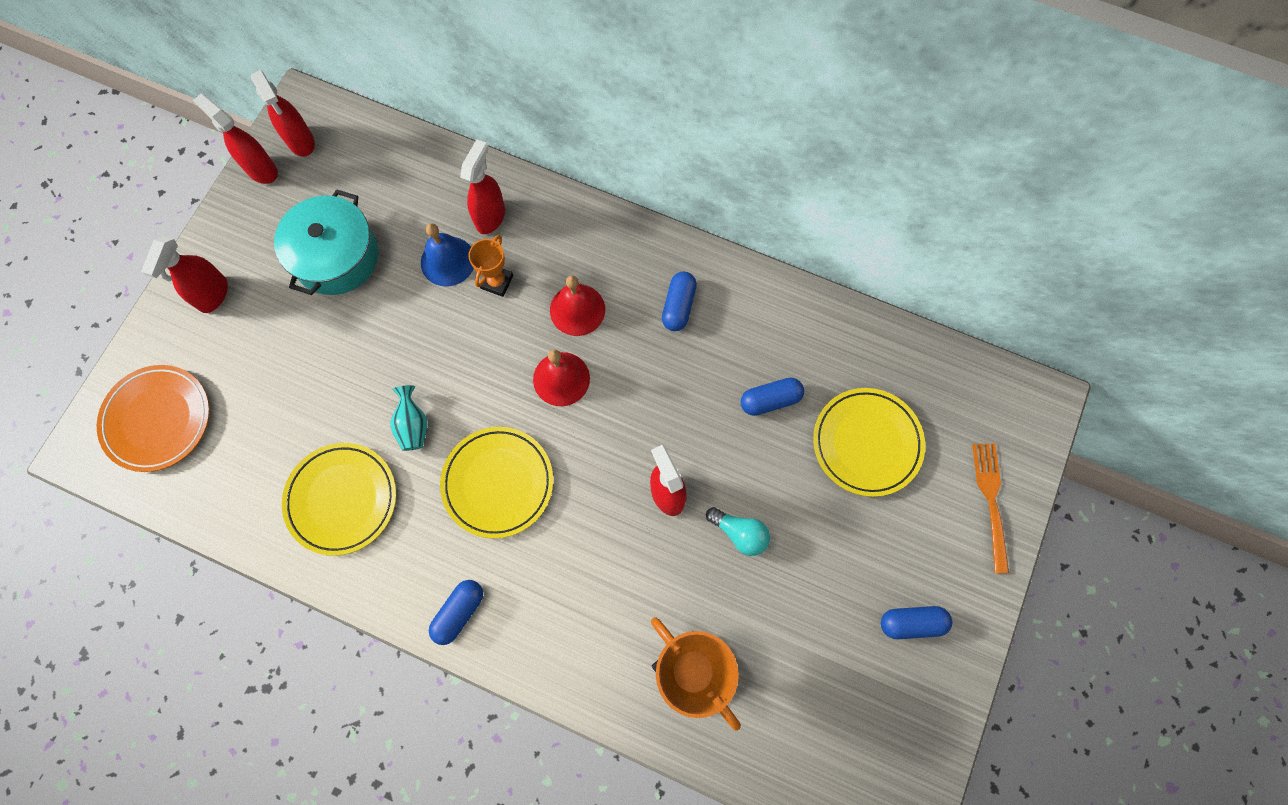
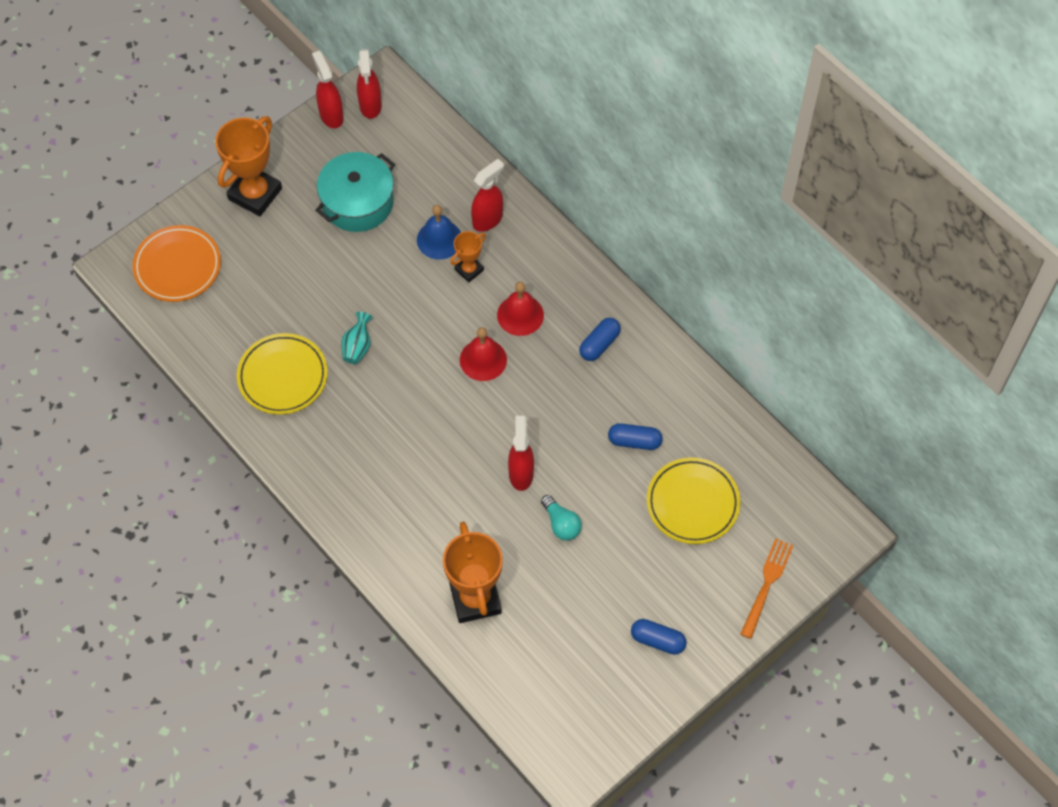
camera: 25 degrees right, 10 degrees down
red spray bottle [141,236,228,313] -> orange trophy [215,116,282,216]
blue capsule [429,580,483,645] -> none
yellow plate [440,427,553,538] -> none

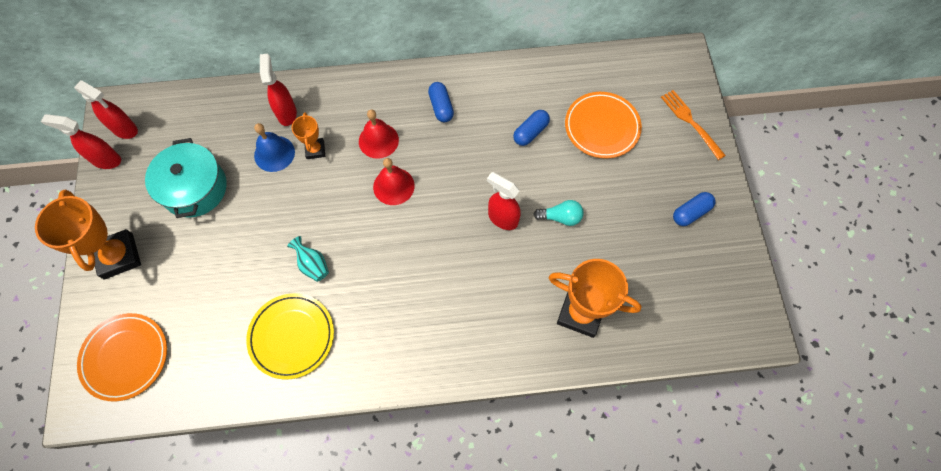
camera: 55 degrees left, 5 degrees up
yellow plate [647,457,740,544] -> orange plate [565,92,642,158]

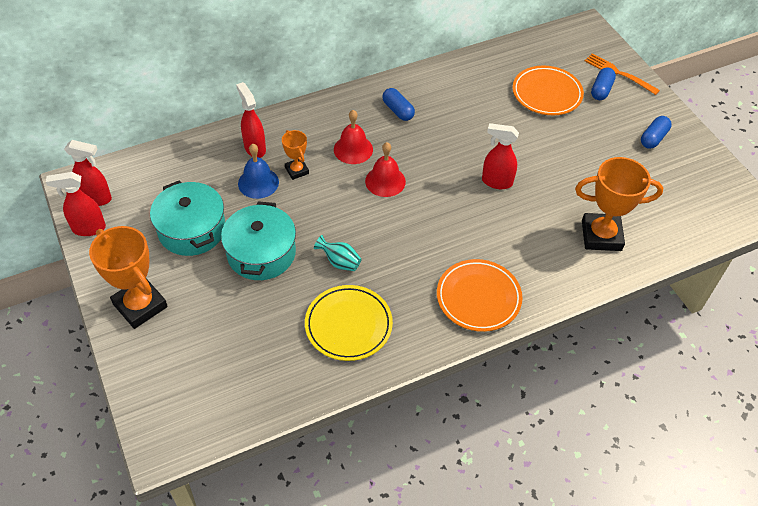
camera: 20 degrees left, 15 degrees down
orange plate [77,313,167,402] -> orange plate moved to [437,259,522,332]
blue capsule [513,110,550,146] -> blue capsule moved to [591,67,616,100]
turquoise light bulb [533,200,584,226] -> none
none -> turquoise pot [221,201,296,280]

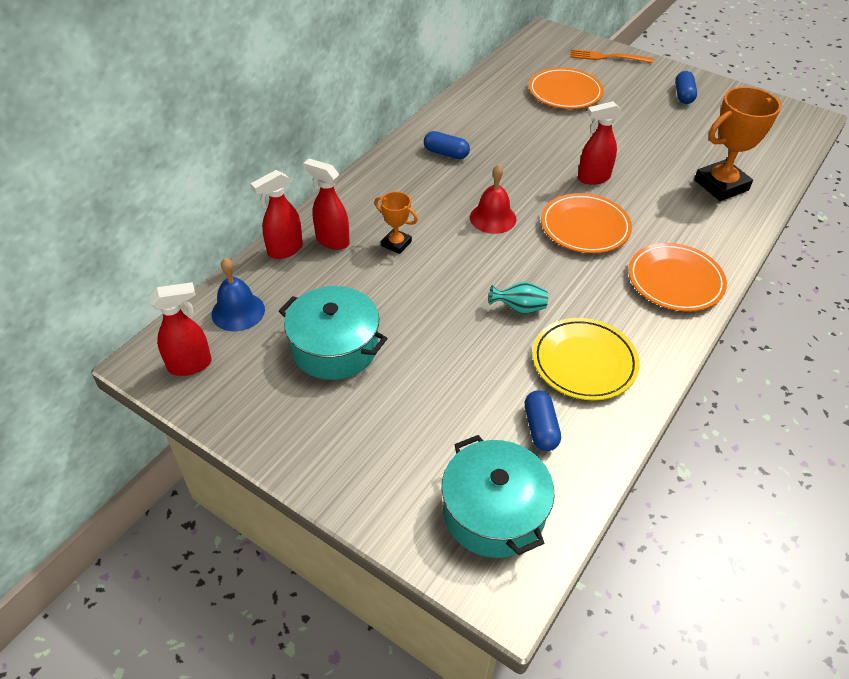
camera: 30 degrees left, 5 degrees down
red spray bottle [46,172,106,236] -> red spray bottle moved to [250,170,303,259]
orange trophy [89,226,168,329] -> none
turquoise pot [221,201,296,280] -> turquoise pot moved to [442,435,555,558]
blue bell [238,144,279,199] -> blue bell moved to [212,258,265,331]
red bell [334,110,373,164] -> none
blue capsule [591,67,616,100] -> blue capsule moved to [525,390,561,451]
none -> orange plate [541,193,632,253]

